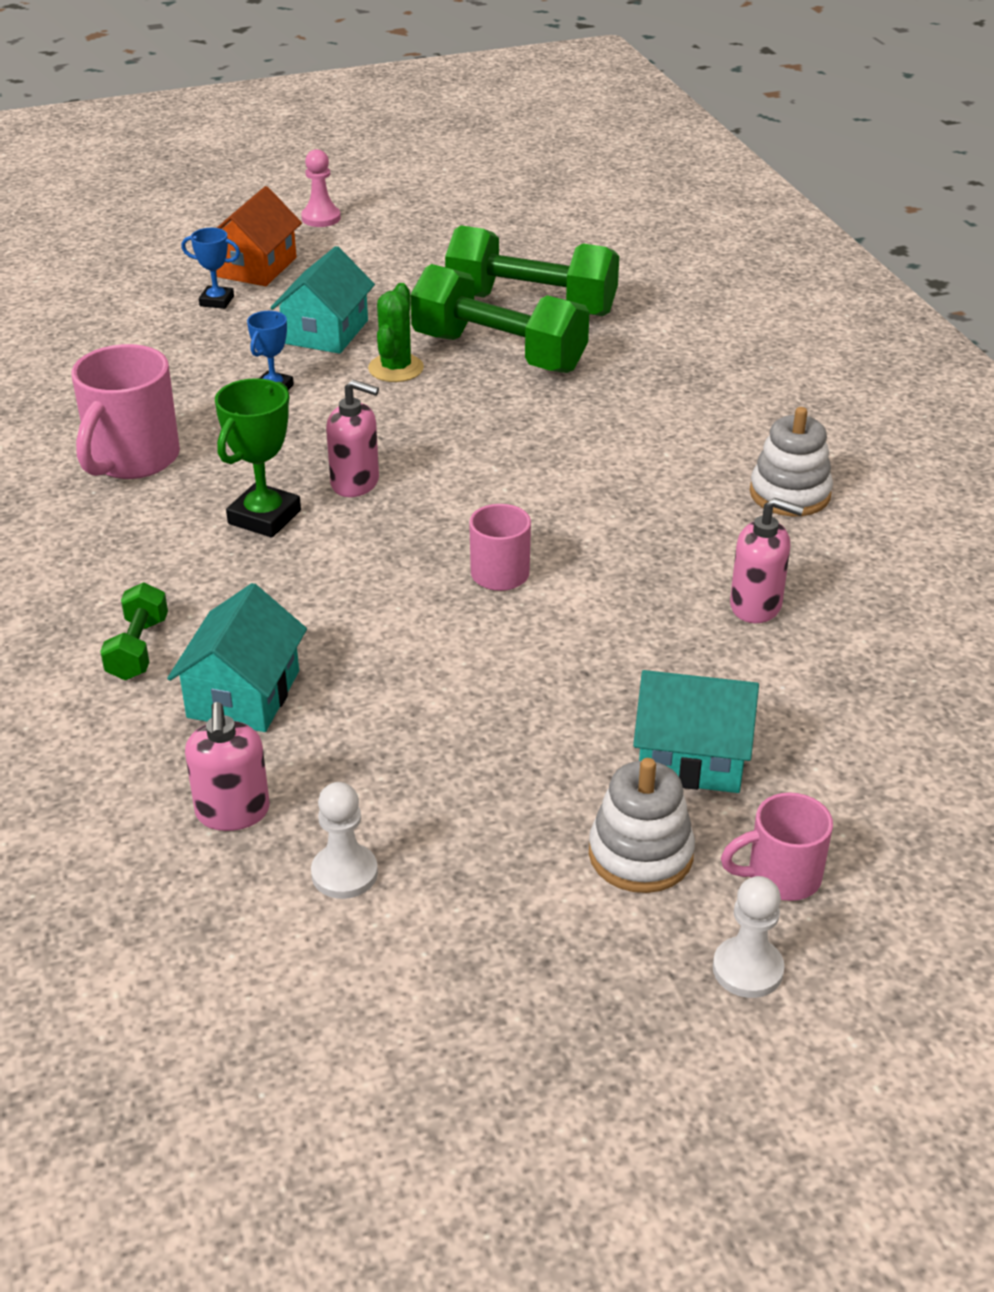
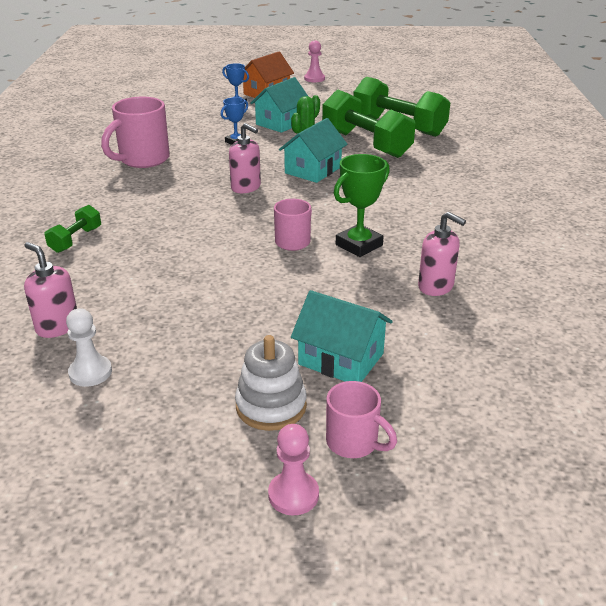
camera: 20 degrees right, 5 degrees down
turquoise house [167,583,307,732] -> turquoise house moved to [279,118,348,183]
pink soap dispenser [185,702,270,831] -> pink soap dispenser turned 120 degrees clockwise [24,242,77,338]
green trophy [215,378,301,538] -> green trophy moved to [334,154,390,257]
white pawn [713,876,785,998] -> pink pawn [268,424,319,515]
pink mug [721,792,833,901] -> pink mug turned 150 degrees counterclockwise [326,381,397,458]
white stacking toy [750,407,833,516] -> none

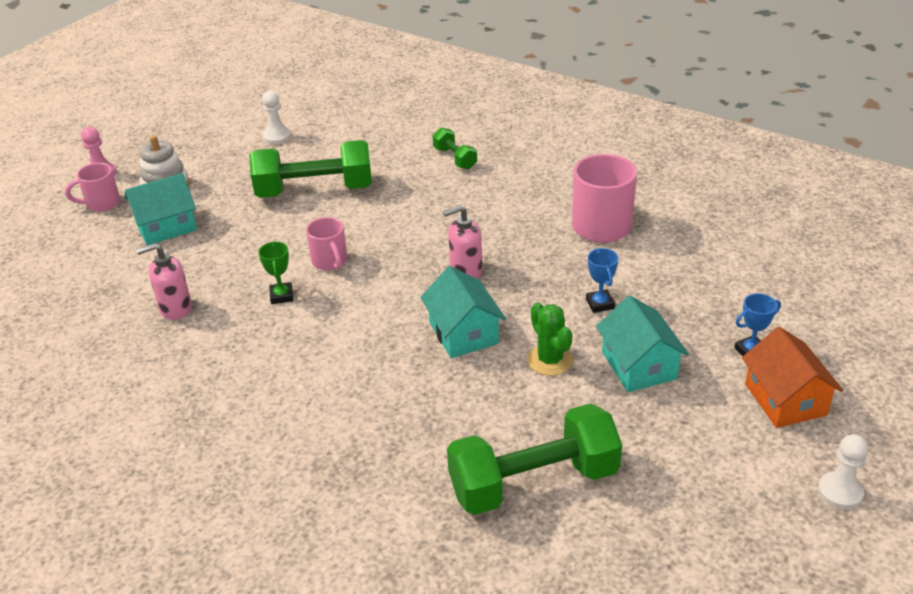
camera: 125 degrees right, 5 degrees up
pink soap dispenser [24,242,77,338] -> none
pink pawn [304,40,325,82] -> white pawn [818,434,868,509]
green dumbbell [322,90,416,158] -> green dumbbell moved to [249,140,372,198]
green trophy [334,154,390,257] -> green trophy [258,241,293,304], size x0.62

